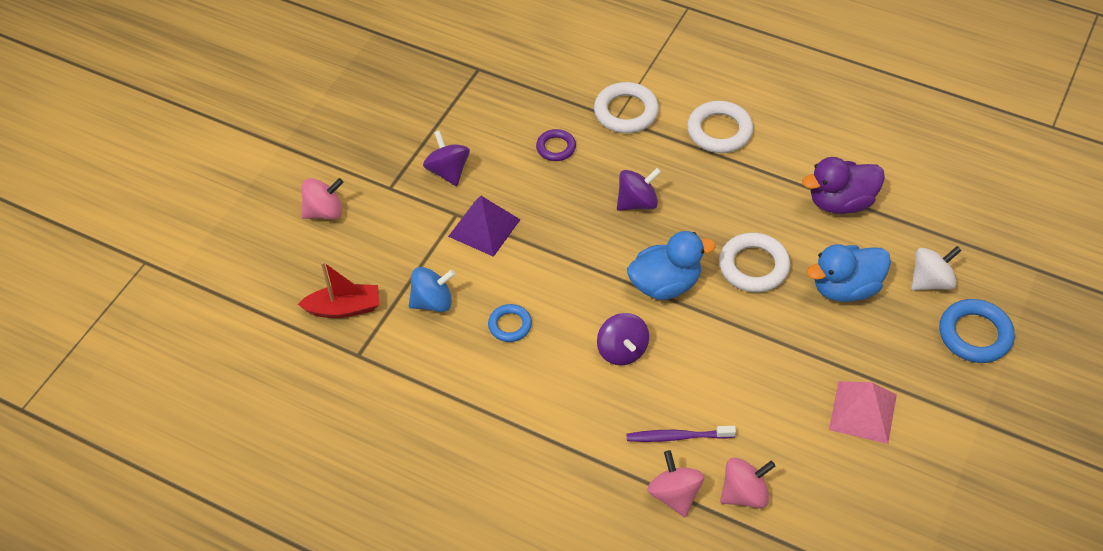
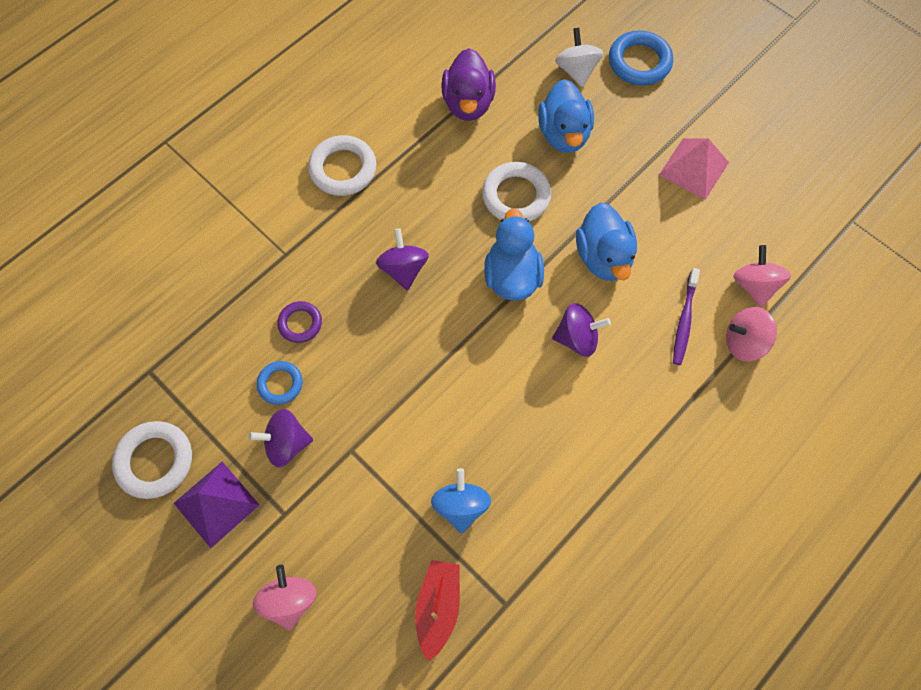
camera: 75 degrees left, 15 degrees up
purple pyramid [448,196,521,257] -> purple pyramid moved to [174,462,259,548]
blue ring [488,304,532,342] -> blue ring moved to [257,361,302,405]
white ring [594,82,659,133] -> white ring moved to [112,421,192,499]
none -> blue duck [576,203,637,281]

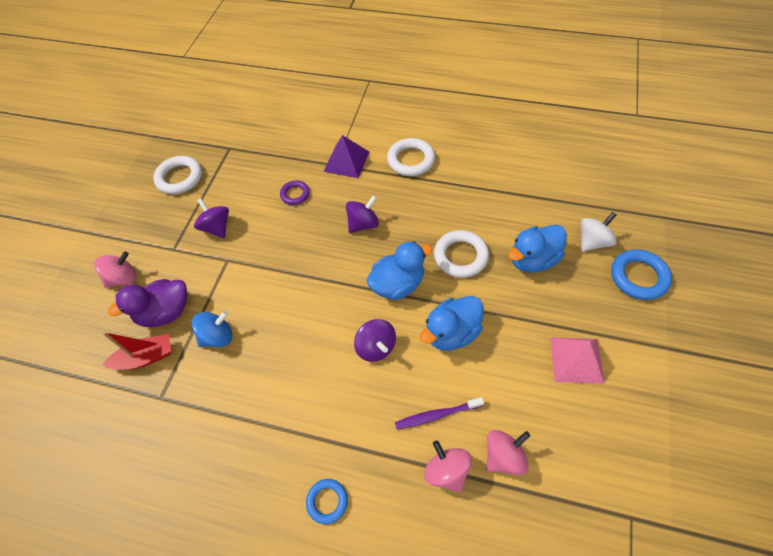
camera: 65 degrees right, 10 degrees down
purple pyramid [174,462,259,548] -> purple pyramid moved to [323,135,369,178]
blue ring [257,361,302,405] -> blue ring moved to [306,479,348,524]
purple duck [441,48,496,121] -> purple duck moved to [108,279,187,327]

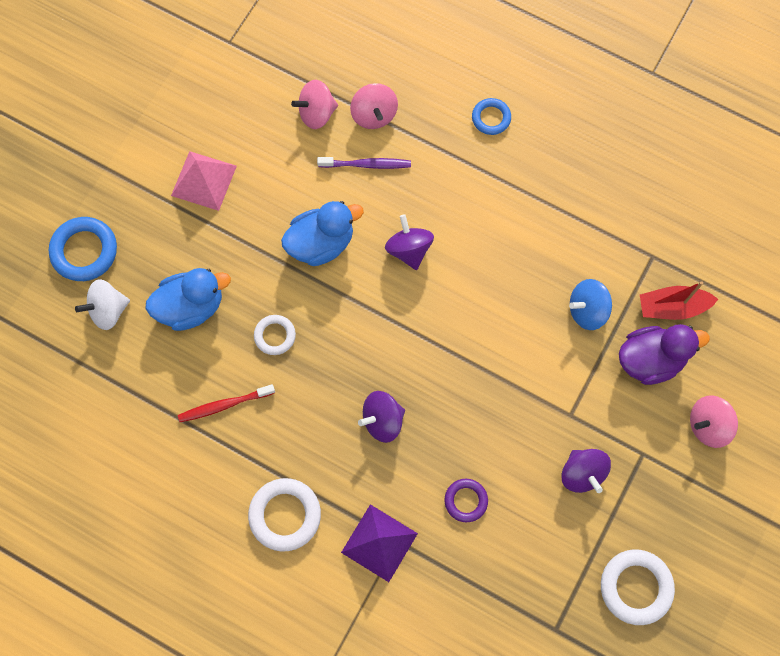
camera: 170 degrees left, 15 degrees up
blue duck [366,241,433,300] -> none
white ring [434,230,489,278] -> white ring [254,315,296,355], size x0.60
none -> red toothbrush [178,384,275,422]

